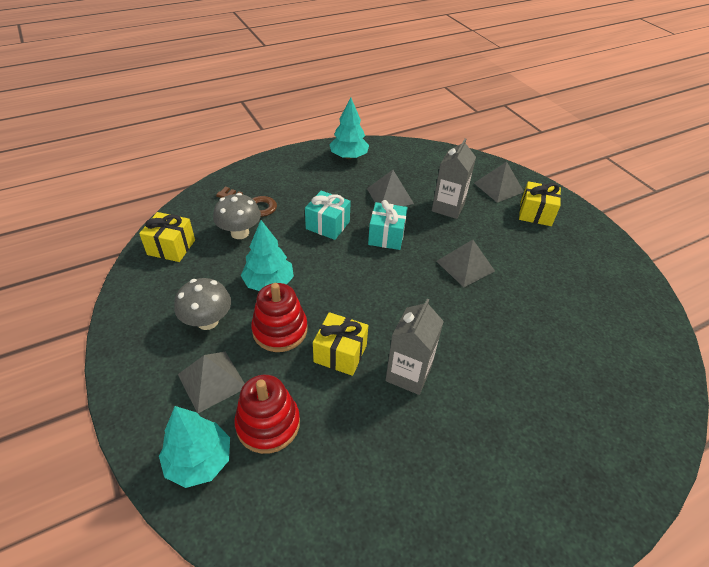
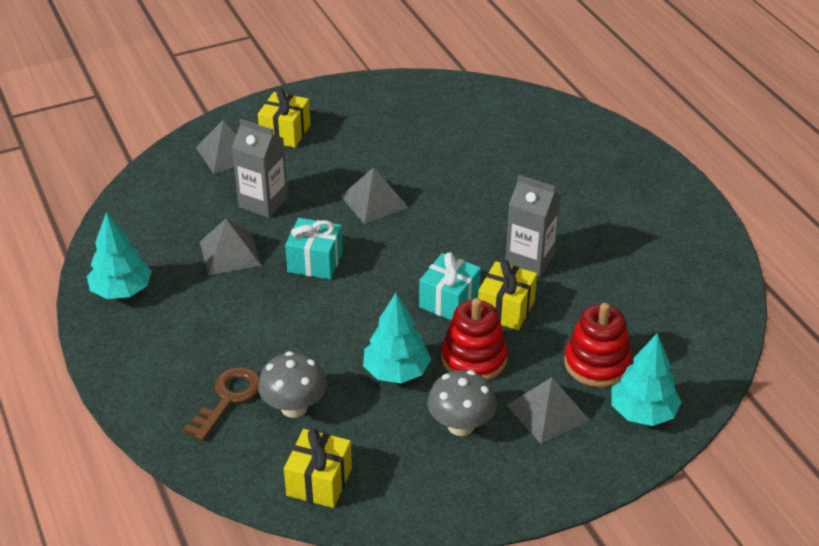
camera: 85 degrees left, 5 degrees down
turquoise gift [305,191,351,240] -> turquoise gift moved to [419,252,481,320]

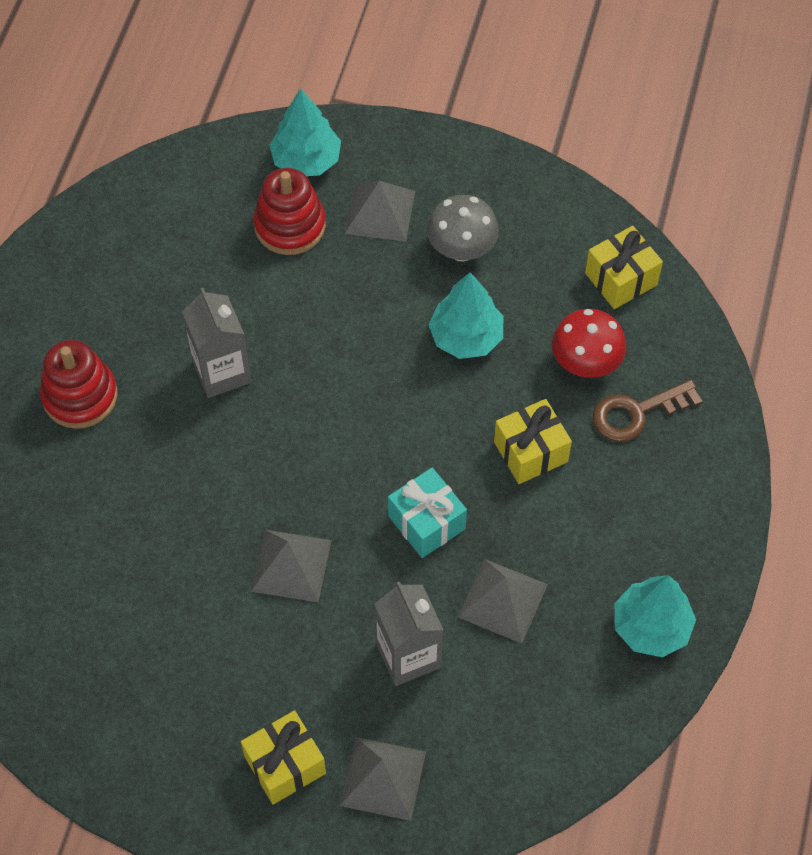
camera: 140 degrees left, 20 degrees up
grey mushroom [258,351,327,418] -> red mushroom [552,309,626,378]
turquoise gift [419,252,481,320] -> none
red stacking toy [441,298,508,381] -> red stacking toy moved to [40,340,117,429]
yellow gift [478,260,537,330] -> yellow gift moved to [494,399,572,484]

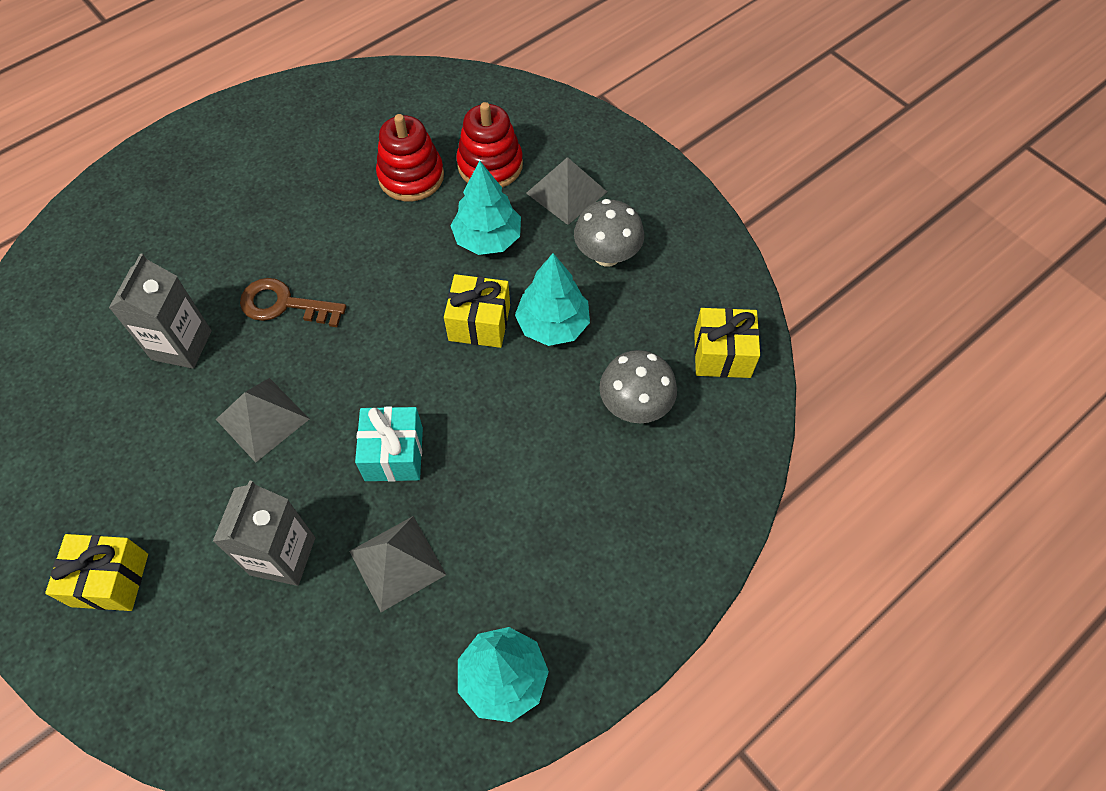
camera: 35 degrees right, 0 degrees up
red stacking toy [40,340,117,429] -> red stacking toy moved to [376,114,444,202]
grey carton [182,288,251,398] -> grey carton moved to [109,253,212,369]
turquoise tree [269,89,341,176] -> turquoise tree moved to [450,160,521,255]
grey pyramid [340,737,426,821] -> none
yellow gift [494,399,572,484] -> yellow gift moved to [444,274,510,348]
red mushroom [552,309,626,378] -> grey mushroom [599,350,677,423]
brown key [593,380,702,442] -> brown key moved to [240,278,346,327]

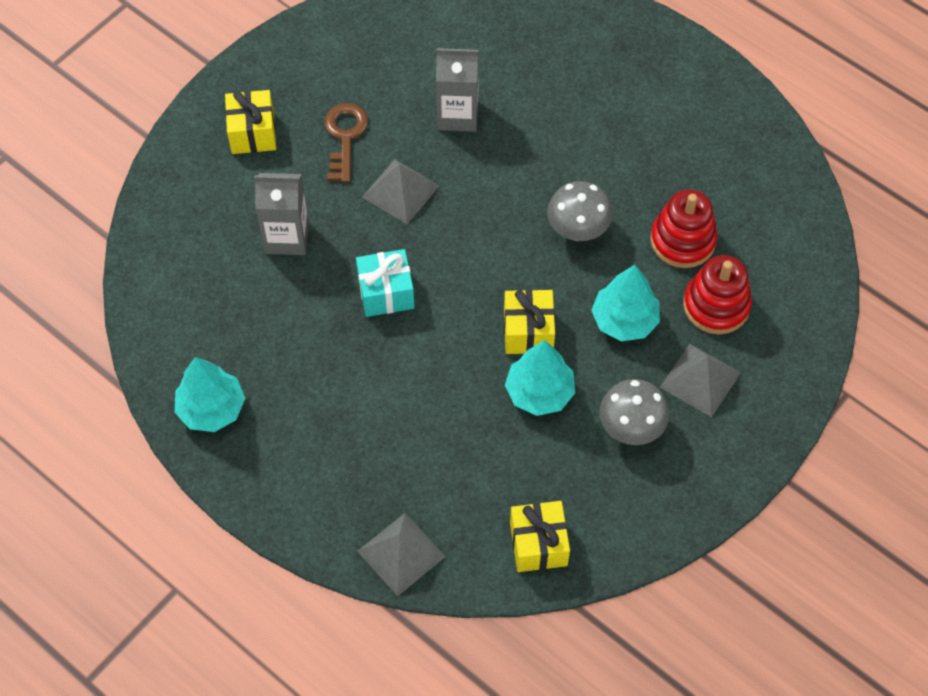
camera: 80 degrees right, 0 degrees up
brown key [240,278,346,327] -> brown key moved to [324,103,368,183]
grey pyramid [349,516,446,612] -> grey pyramid moved to [357,513,446,596]
grey mushroom [599,350,677,423] -> grey mushroom moved to [547,181,613,241]

